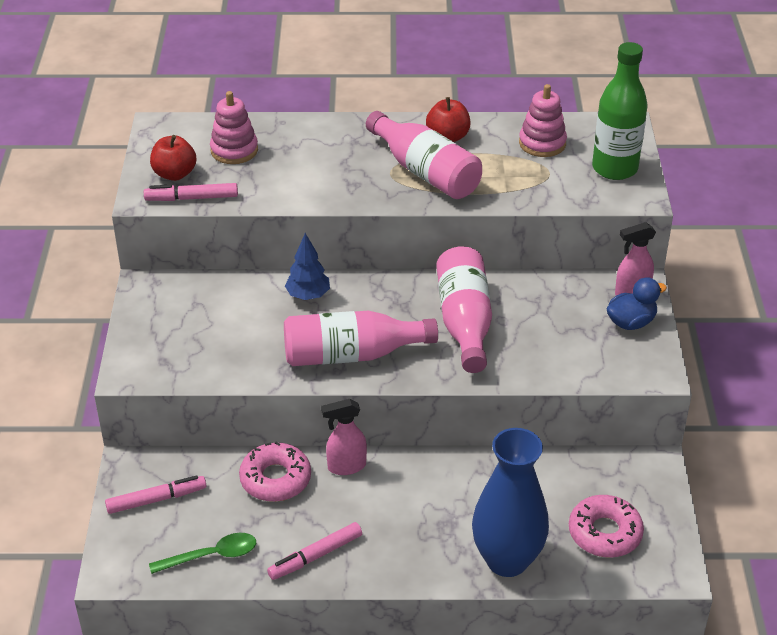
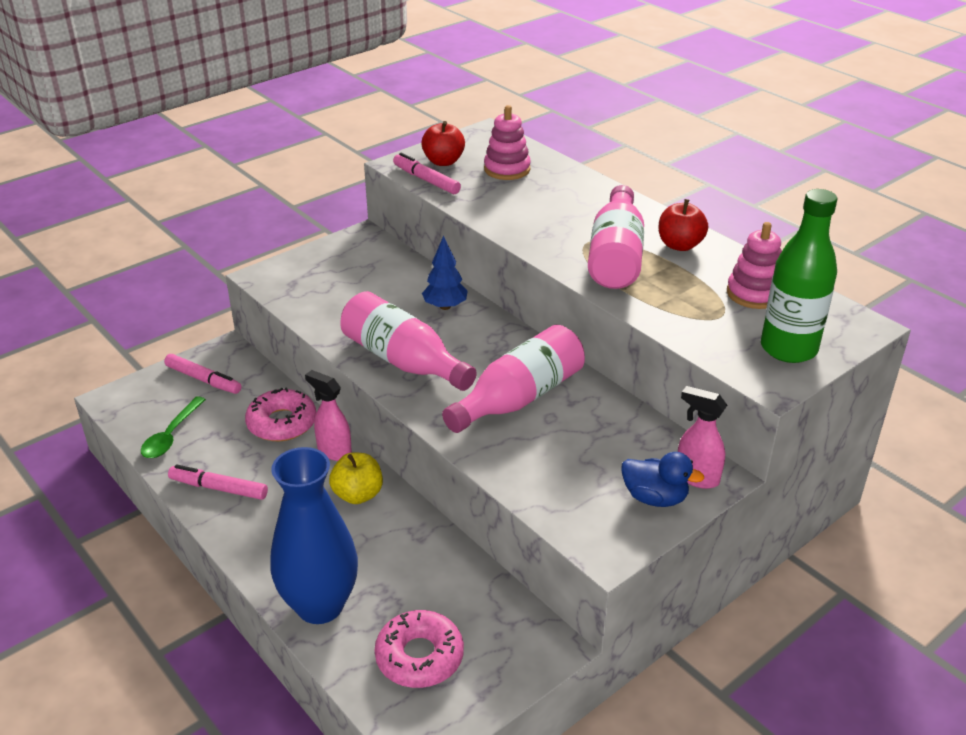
camera: 50 degrees right, 5 degrees down
green spoon [149,533,256,574] -> green spoon turned 75 degrees clockwise [141,396,206,458]
none -> yellow apple [329,453,383,504]

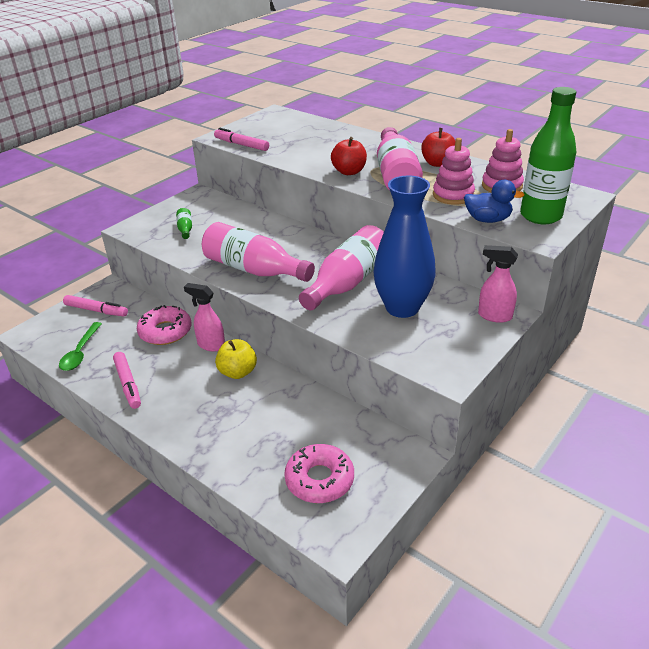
camera: 10 degrees left, 0 degrees up
pink marker [168,465,268,500] -> pink marker turned 120 degrees counterclockwise [113,352,141,409]
blue vase [271,447,358,624] -> blue vase moved to [373,175,436,318]
red apple [421,121,465,166] -> red apple moved to [331,137,367,175]
blue tree [422,235,468,310] -> none
pink stacking toy [484,105,531,180] -> pink stacking toy moved to [433,138,475,205]
blue duck [621,452,704,507] -> blue duck moved to [464,180,525,223]
none -> green bottle [176,208,192,239]

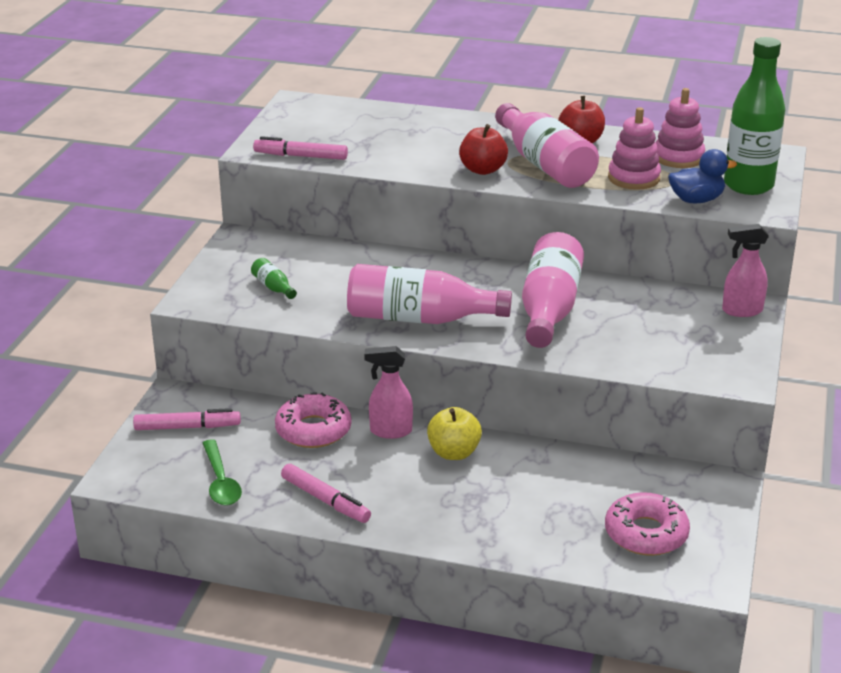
camera: 25 degrees left, 5 degrees down
blue vase [373,175,436,318] -> none

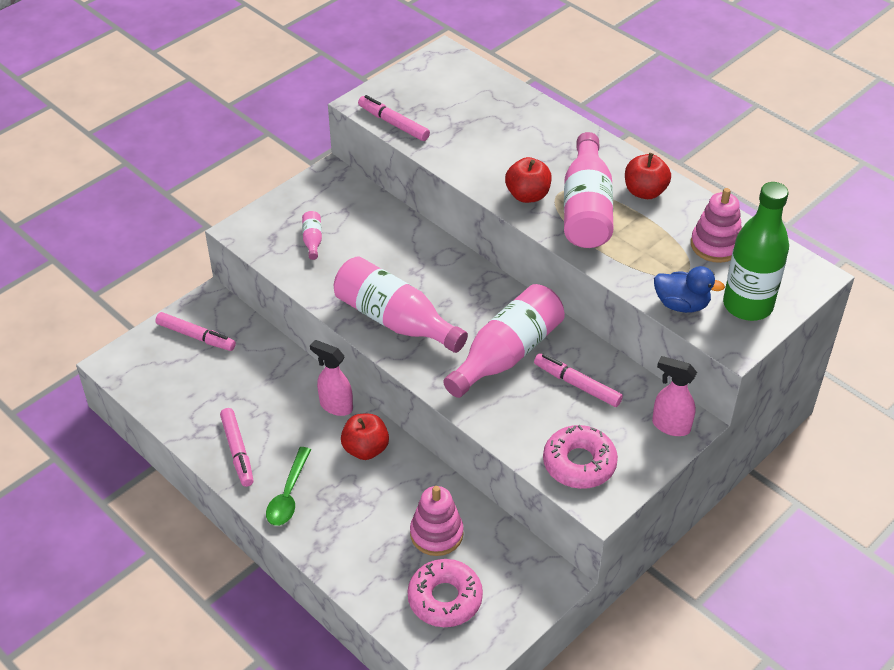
camera: 30 degrees right, 15 degrees up
green spoon [202,439,242,506] -> green spoon moved to [266,447,311,526]
green bottle [251,258,297,299] -> pink bottle [302,211,322,260]
pink donut [275,392,351,448] -> pink donut moved to [543,425,618,489]
yellow apple [427,407,482,460] -> red apple [341,413,389,460]
pink stacking toy [608,107,661,190] -> pink stacking toy moved to [410,486,464,556]
none -> pink marker [534,353,623,407]

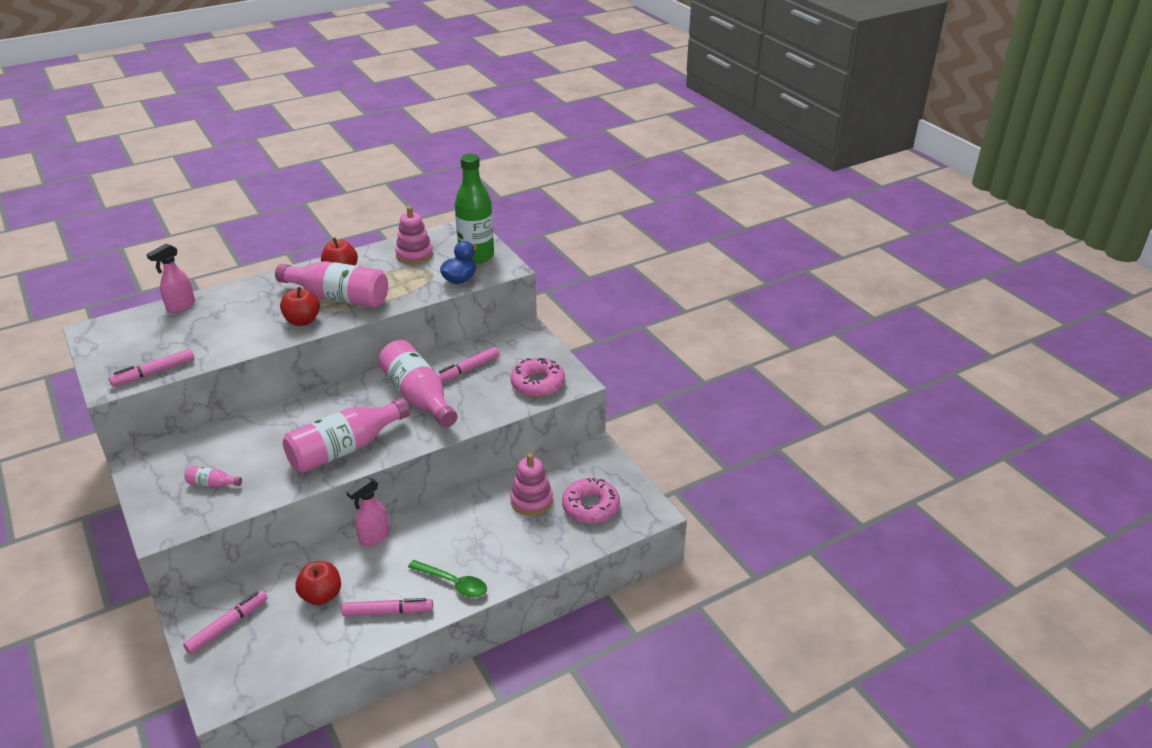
camera: 75 degrees left, 10 degrees down
red apple [341,413,389,460] -> red apple moved to [295,561,341,605]
pink spray bottle [652,356,697,436] -> pink spray bottle moved to [147,243,195,313]

